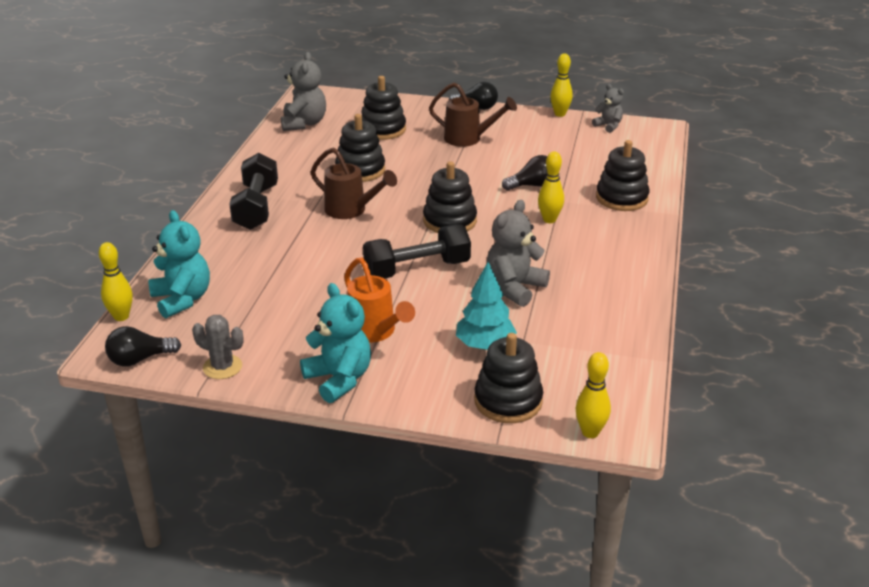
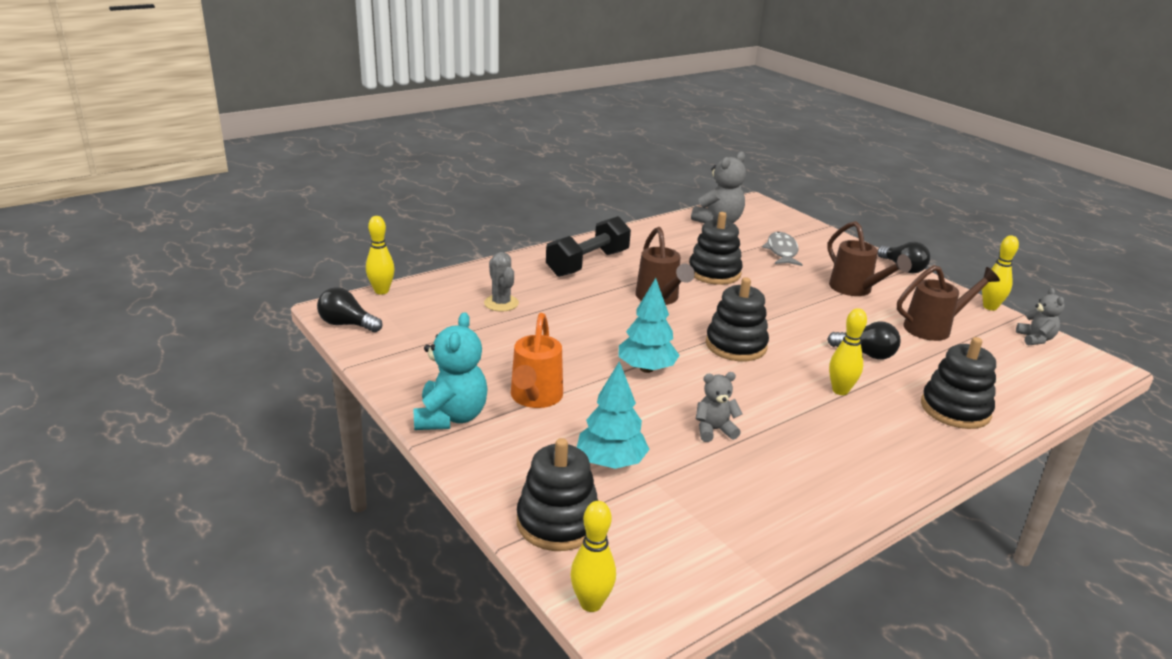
camera: 40 degrees right, 5 degrees down
turquoise teddy bear [148,210,210,319] -> none
grey cactus [192,315,244,379] -> grey cactus moved to [484,252,519,312]
black stacking toy [361,76,406,140] -> grey fish [762,232,803,266]
black dumbbell [363,224,471,279] -> turquoise tree [618,278,680,373]
grey teddy bear [486,200,550,307] -> grey teddy bear [696,372,742,442], size x0.59
none -> brown watering can [897,265,1000,341]

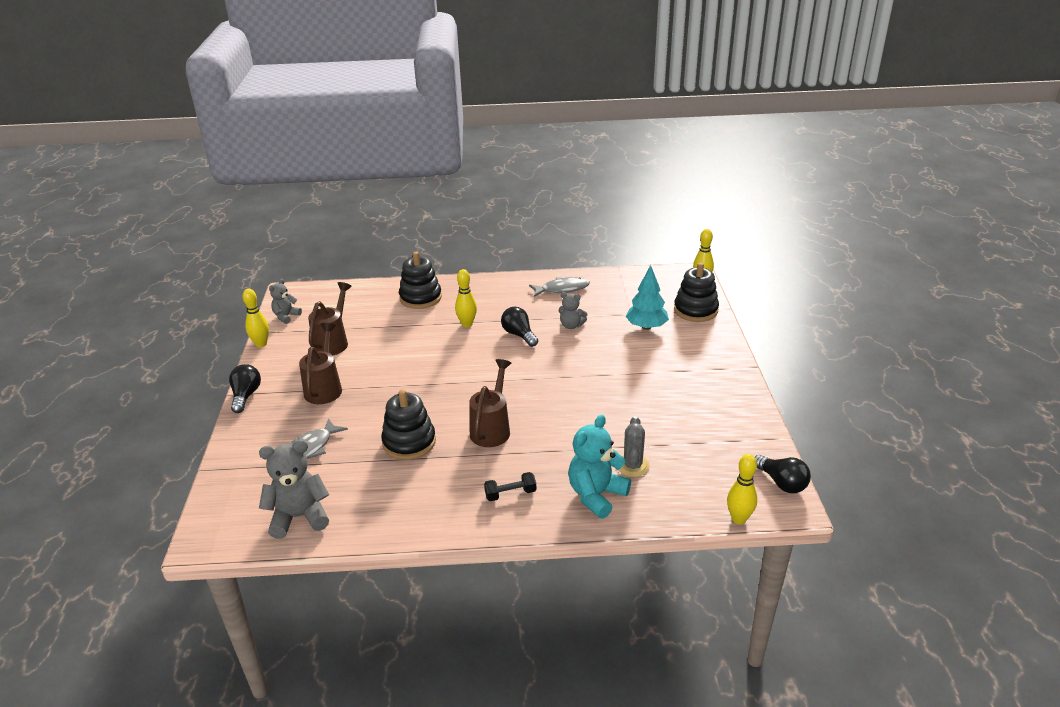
camera: 145 degrees left, 5 degrees up
turquoise teddy bear [414,312,488,430] -> turquoise teddy bear moved to [568,415,631,519]
orange watering can [511,313,563,408] -> none
black dumbbell [546,216,631,277] -> black dumbbell [484,472,536,501], size x0.49
turquoise tree [618,278,680,373] -> none
black stacking toy [706,277,769,361] -> none
black light bulb [827,321,901,360] -> black light bulb moved to [501,307,538,347]
brown watering can [897,265,1000,341] -> brown watering can turned 90 degrees clockwise [308,282,352,355]
none -> grey fish [529,277,590,297]

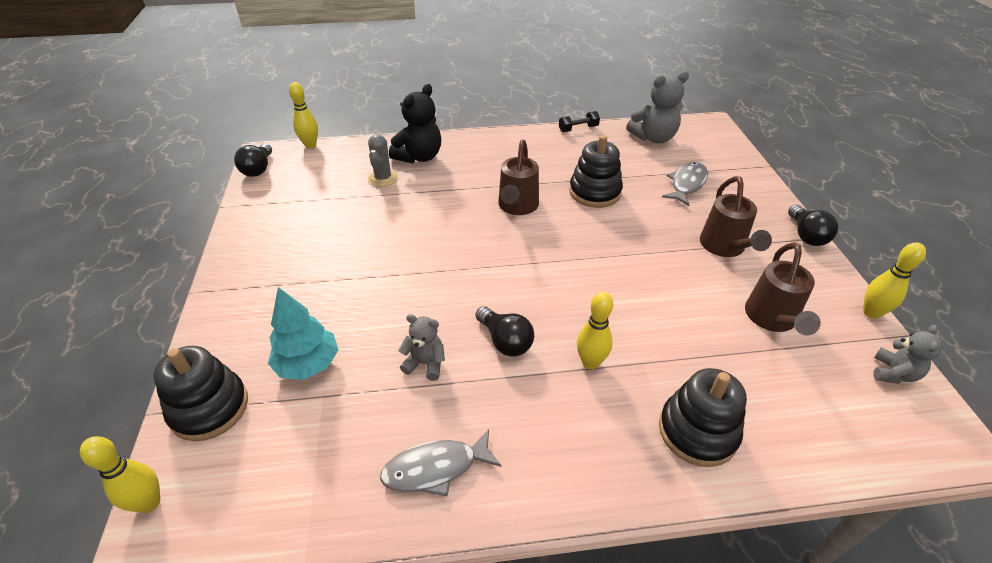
camera: 175 degrees right, 10 degrees up
black dumbbell [484,472,536,501] -> black dumbbell moved to [559,111,600,132]
turquoise teddy bear [568,415,631,519] -> black teddy bear [389,84,441,163]
black light bulb [755,455,811,493] -> black light bulb turned 135 degrees counterclockwise [234,144,272,177]

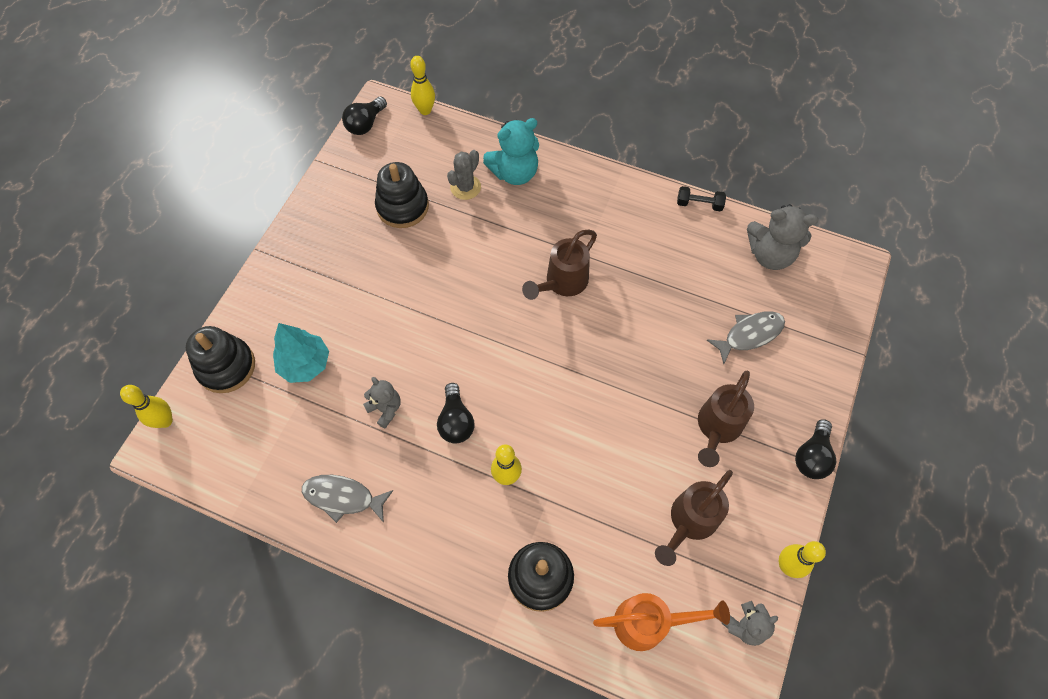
camera: 30 degrees right, 20 degrees up
black teddy bear [389,84,441,163] -> turquoise teddy bear [483,118,539,185]
black stacking toy [569,135,623,208] -> black stacking toy moved to [375,162,429,228]
none -> orange watering can [593,593,730,651]

